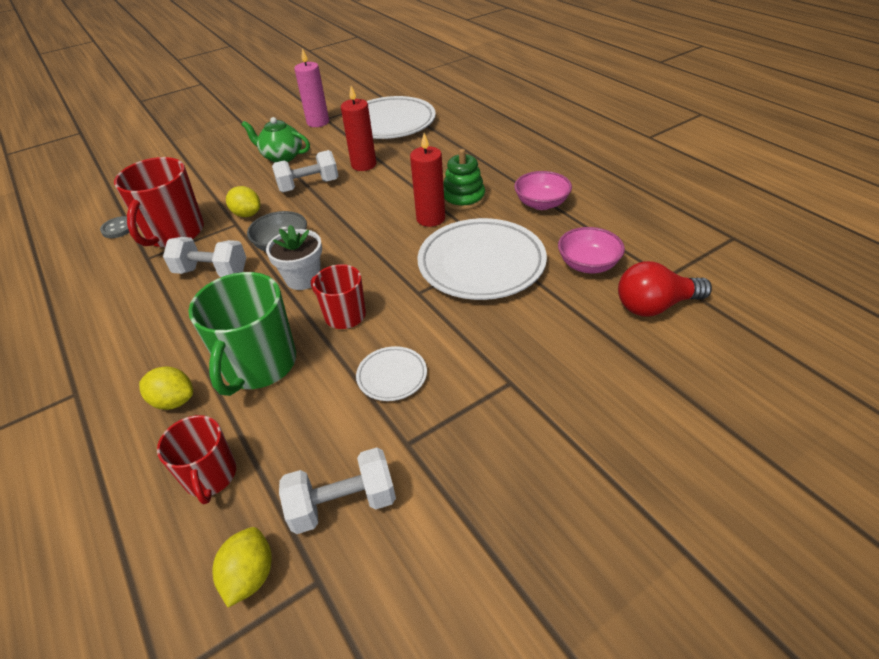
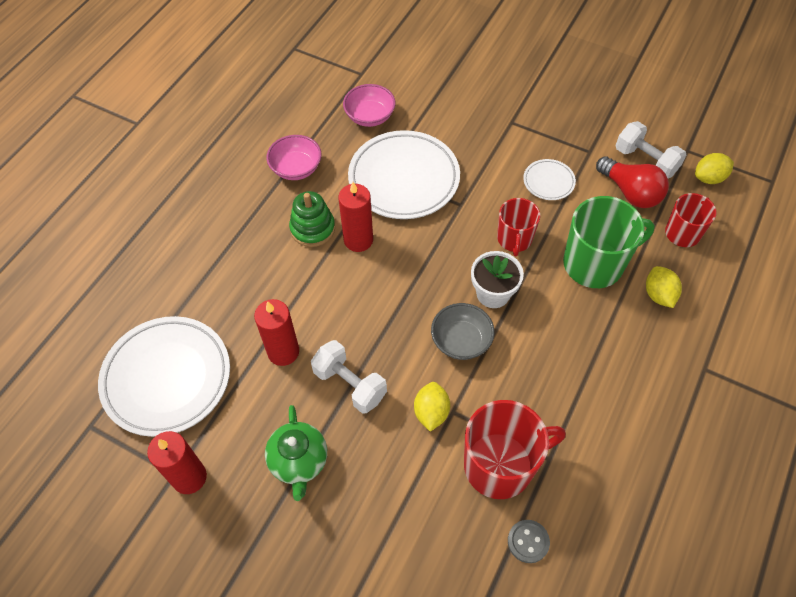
camera: 120 degrees left, 15 degrees up
white dumbbell [163,237,246,277] -> none
pink candle [294,48,329,127] -> red candle [147,431,207,494]
red light bulb [618,261,712,317] -> red light bulb moved to [596,156,669,208]

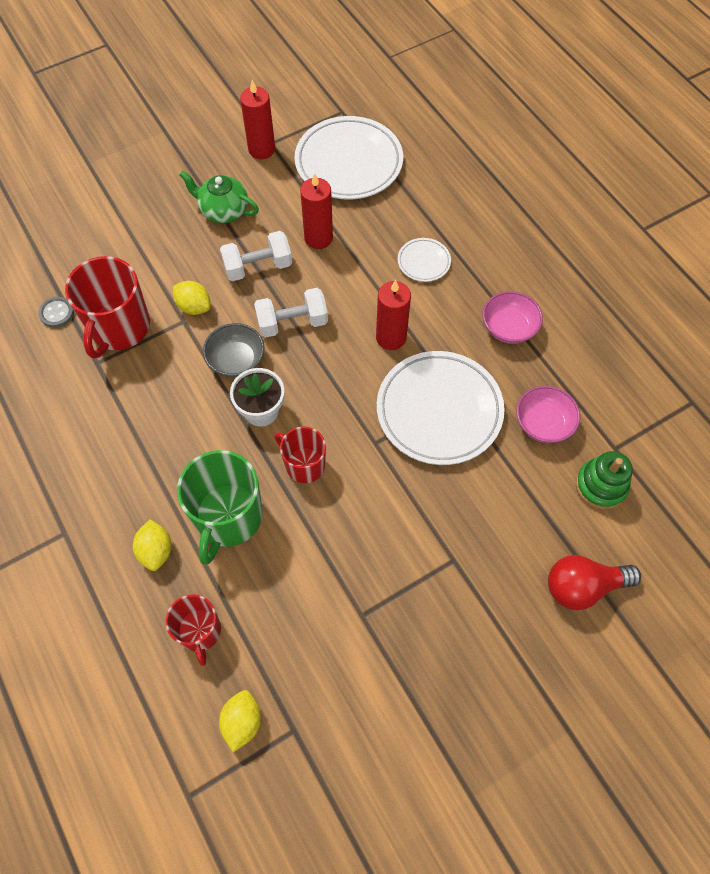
camera: 120 degrees right, 5 degrees up
green stacking toy [289,191,335,247] -> green stacking toy moved to [576,451,633,510]
white plate [523,159,576,200] -> white plate moved to [398,238,451,282]
red light bulb [596,156,669,208] -> red light bulb moved to [548,555,641,610]
white dumbbell [616,121,686,179] -> white dumbbell moved to [254,288,328,338]
yellow lemon [646,266,682,308] -> yellow lemon turned 60 degrees clockwise [133,519,171,571]

